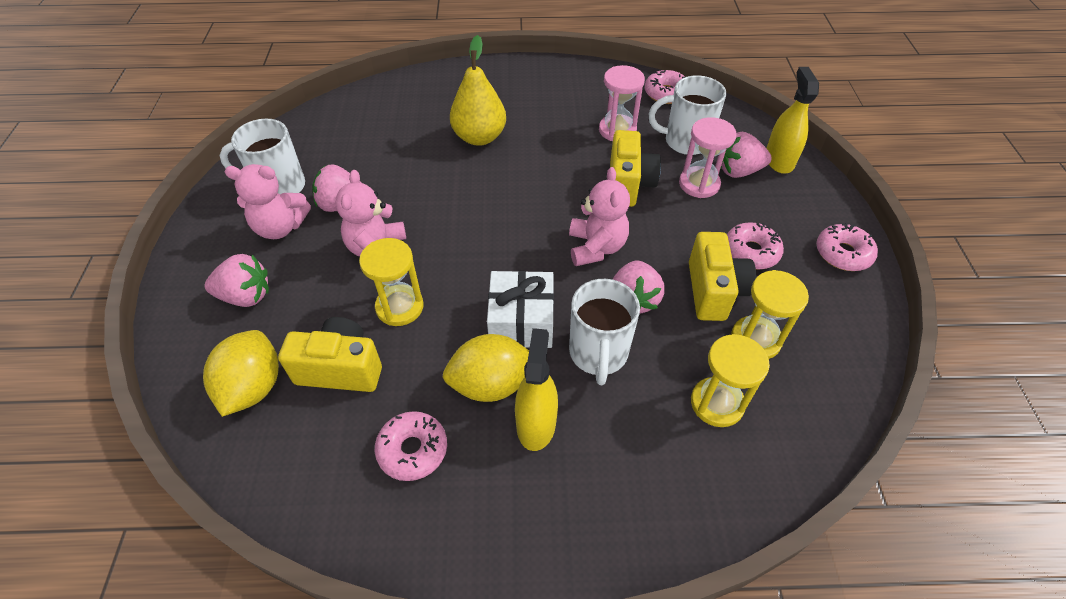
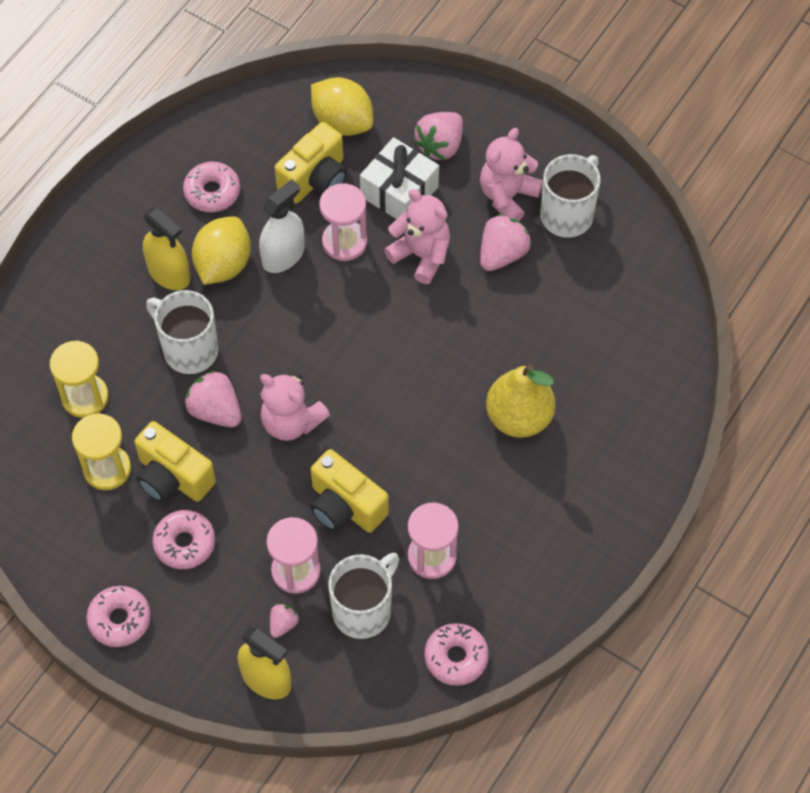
camera: 125 degrees right, 10 degrees up
yellow hourglass [359,238,424,326] -> pink hourglass [319,183,367,261]
white gift [487,271,554,348] -> white gift moved to [360,137,439,219]
pink strawberry [720,132,772,178] -> pink strawberry [270,603,299,638], size x0.54
none -> white spray bottle [259,179,305,273]

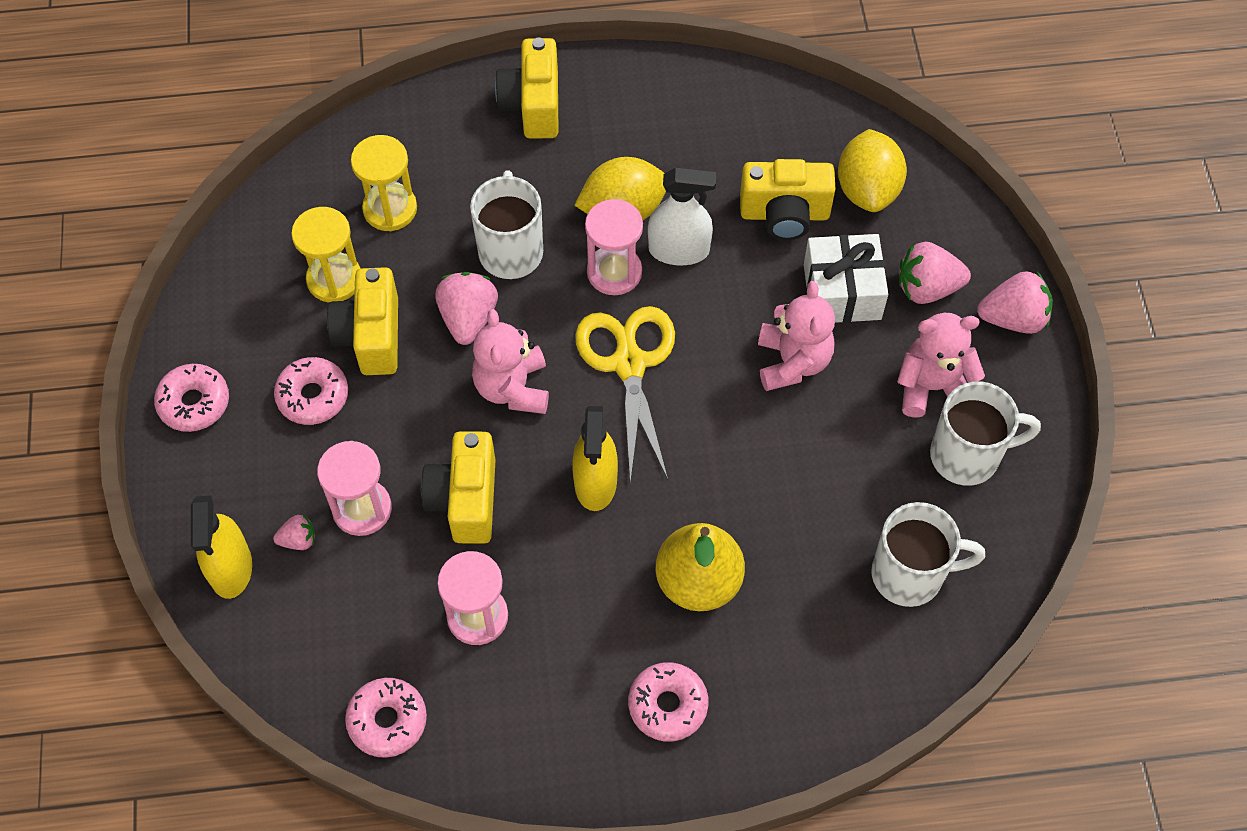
camera: 50 degrees right, 0 degrees up
yellow spray bottle [143,208,190,290] -> yellow spray bottle moved to [572,406,618,511]
pink donut [183,162,240,212] -> pink donut moved to [628,662,708,741]
pink hourglass [319,183,367,261] -> pink hourglass moved to [585,199,643,295]
white mug [328,553,399,639] -> white mug moved to [871,502,985,607]
pink strawberry [480,214,531,271] -> pink strawberry moved to [977,271,1053,334]
none -> yellow camera [495,38,559,139]
none -> yellow scissors [575,306,675,483]

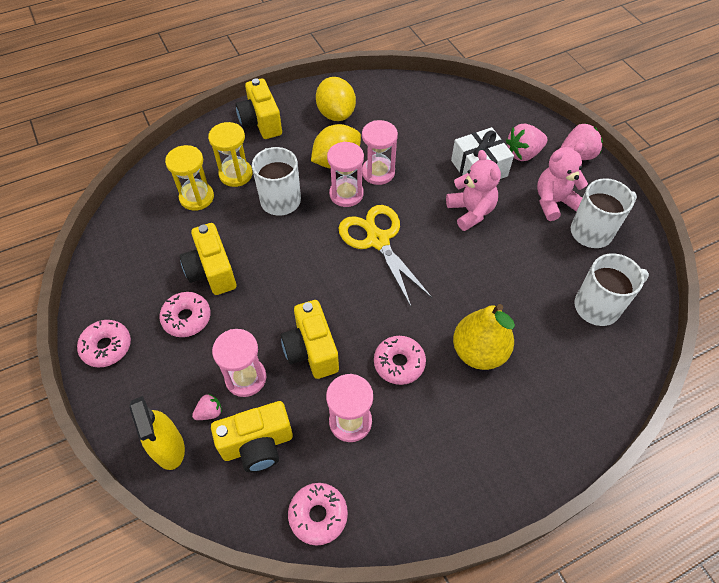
camera: 20 degrees left, 5 degrees down
yellow hourglass [291,207,361,303] -> yellow hourglass moved to [208,122,253,187]
pink strawberry [435,272,498,345] -> none
pink teddy bear [472,309,549,414] -> none
yellow spray bottle [572,406,618,511] -> none
pink donut [628,662,708,741] -> pink donut moved to [374,336,426,385]
white spray bottle [648,168,716,265] -> pink hourglass [362,120,398,185]
yellow camera [740,159,835,240] -> yellow camera moved to [211,401,293,472]
yellow lemon [838,129,907,212] -> yellow lemon moved to [316,77,356,121]

